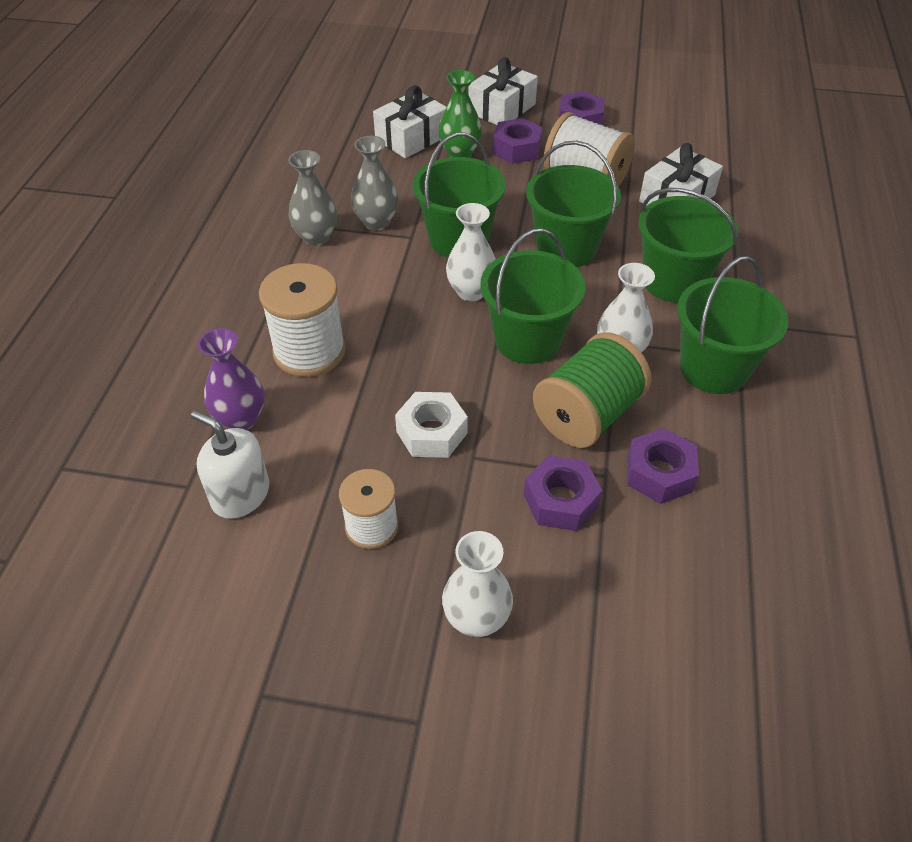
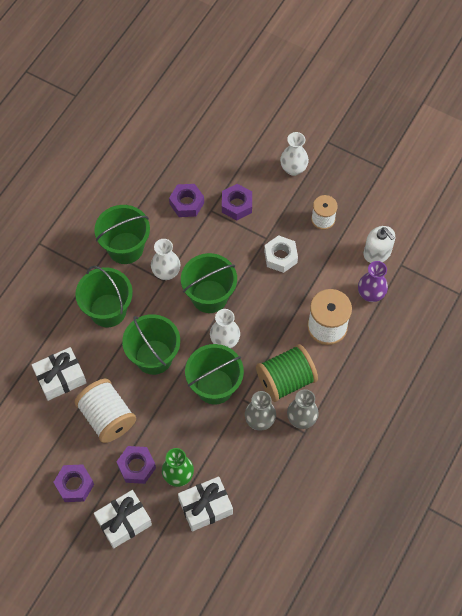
camera: 160 degrees left, 15 degrees up
green spool [533,332,651,448] -> green spool moved to [256,344,318,402]

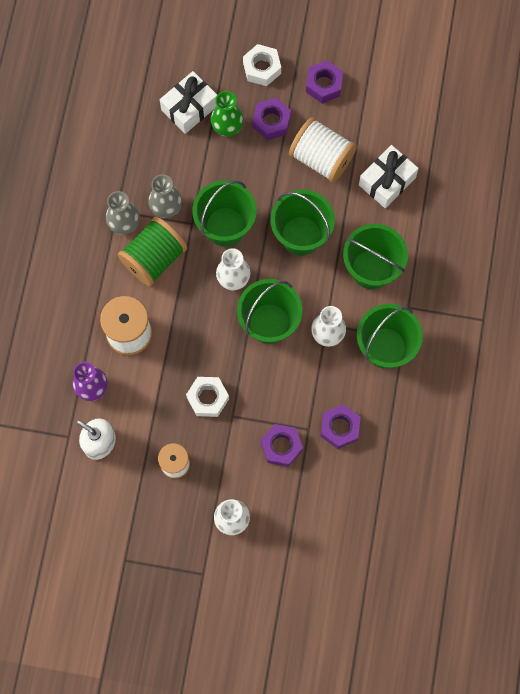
camera: 160 degrees right, 10 degrees up
white gift [94,490,152,548] -> white nut [243,44,281,86]

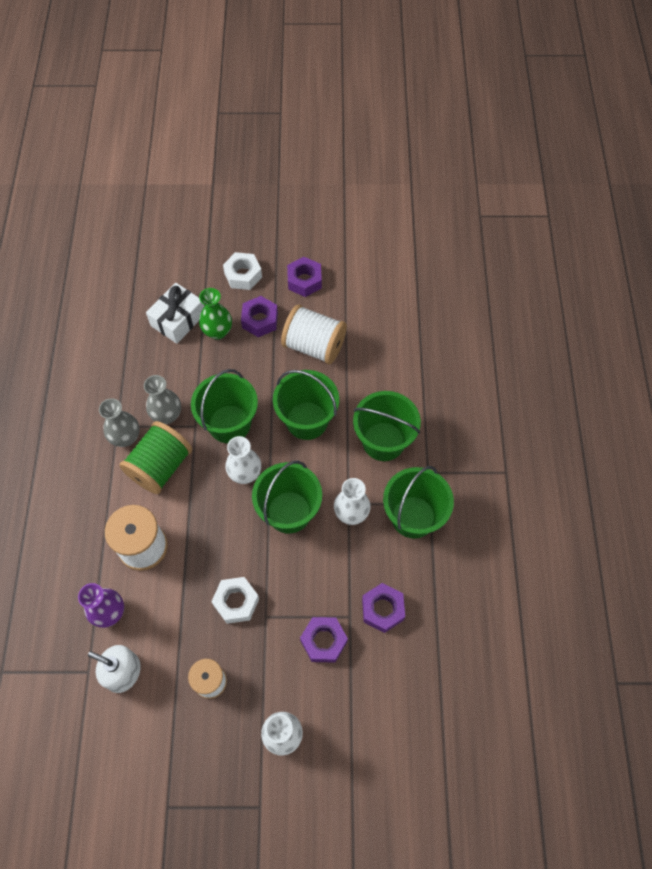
camera: 10 degrees left, 10 degrees down
white gift [359,145,419,208] -> none

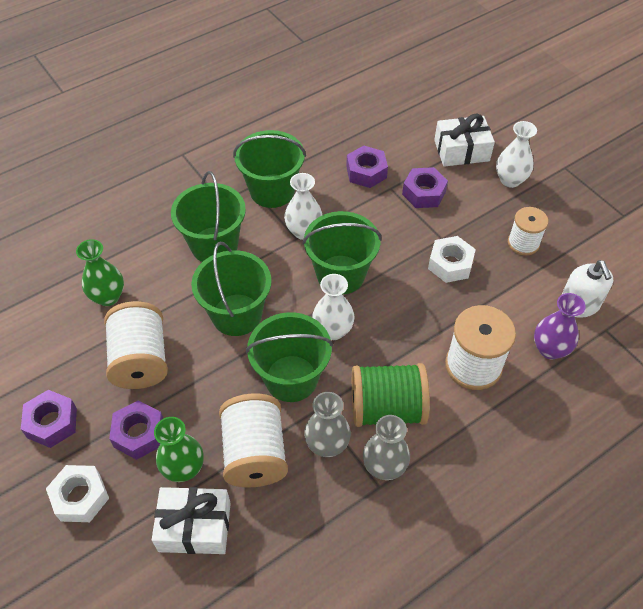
camera: 125 degrees left, 10 degrees down
none -> green vase [76,239,124,306]
none -> white spool [219,394,288,488]
none -> white gift [434,114,495,167]

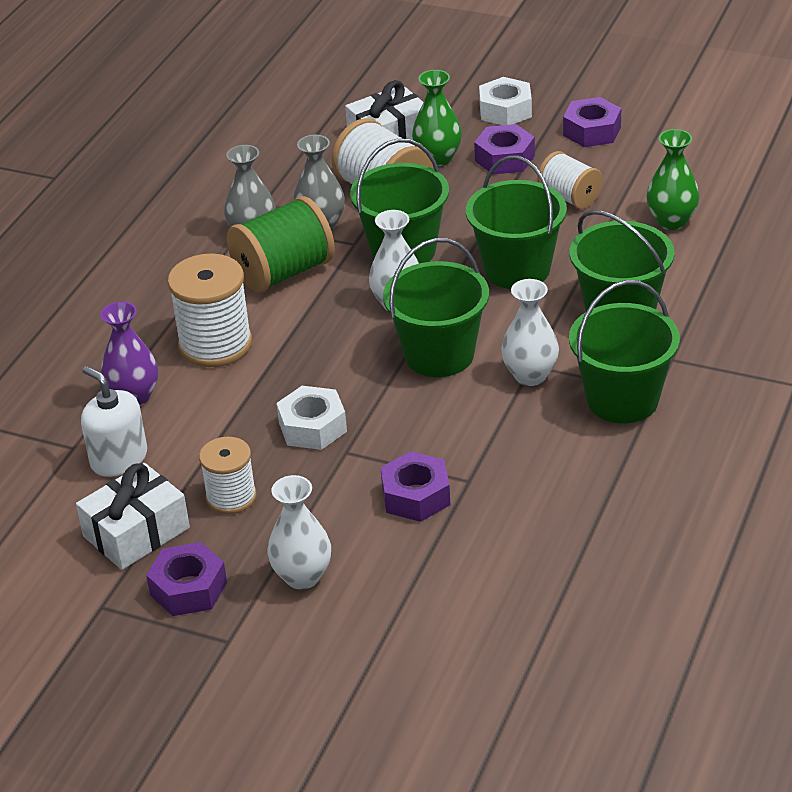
camera: 150 degrees right, 15 degrees down
white spool [104,301,168,389] -> white spool [537,151,603,209], size x0.63
purple nut [346,146,388,188] -> purple nut moved to [146,542,227,616]
white gift [434,114,495,167] -> white gift moved to [76,463,190,570]

